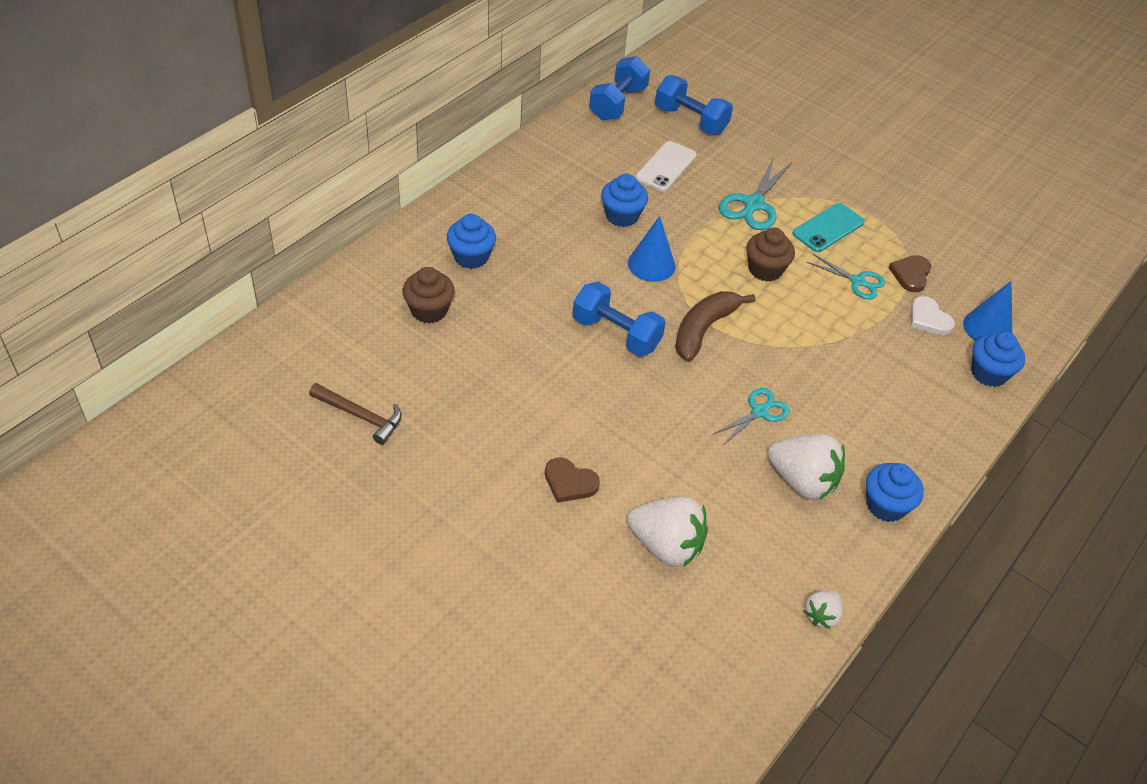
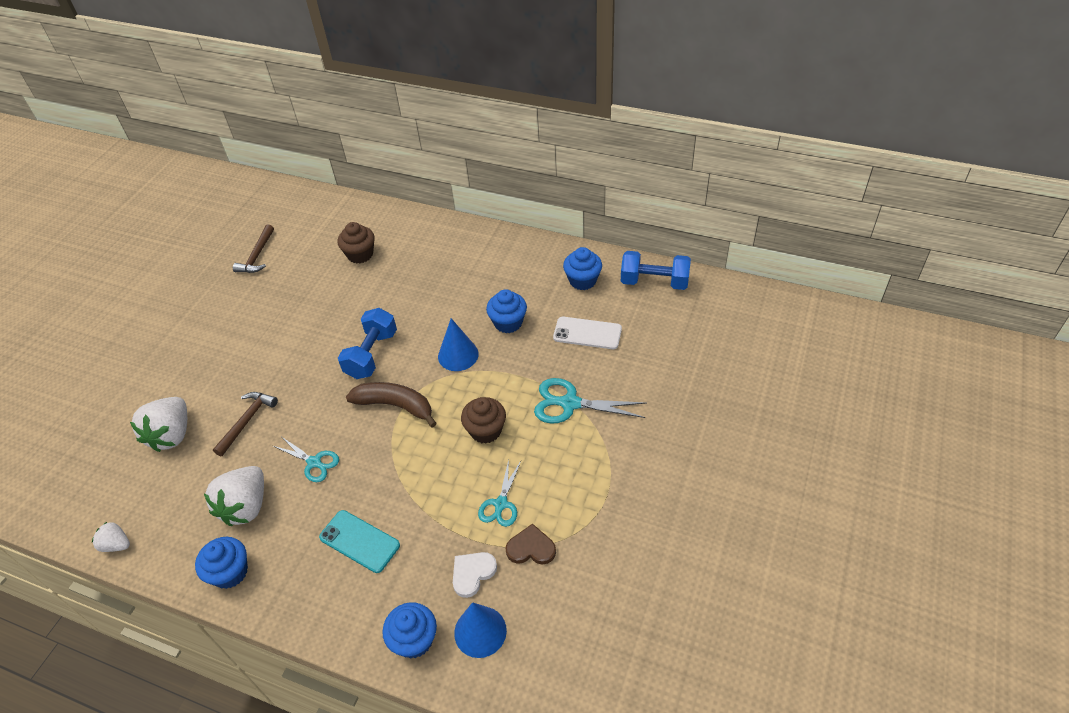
camera: 80 degrees right, 0 degrees up
blue cupcake [447,214,496,269] -> blue cupcake moved to [563,247,602,290]
brown heart [545,457,600,503] -> none
blue dumbbell [655,75,733,135] -> none
turquoise phone [792,203,865,252] -> turquoise phone moved to [319,510,400,573]
none -> brown hammer [213,392,278,456]

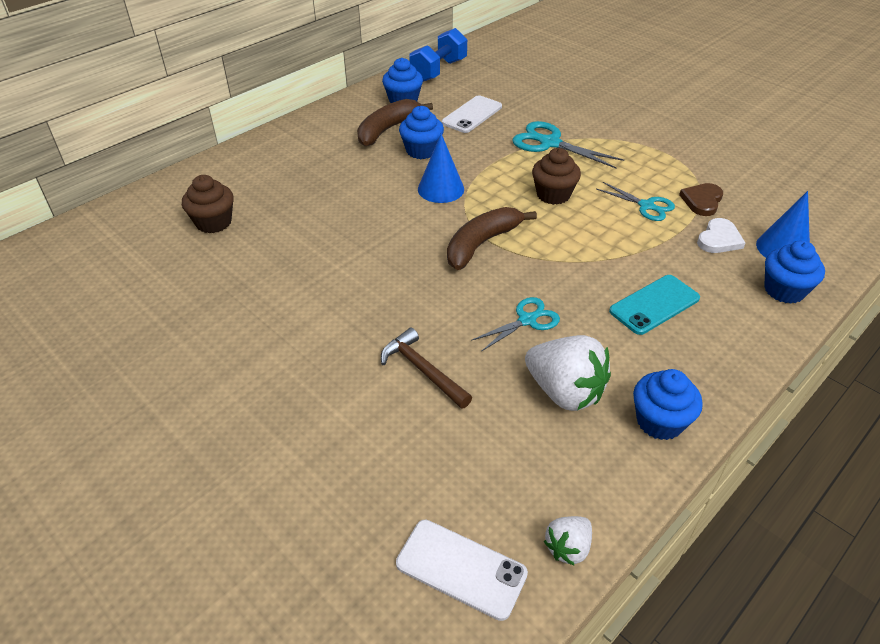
camera: 70 degrees left, 5 degrees down
white strawberry [130,397,187,452] -> none
brown hammer [233,225,274,273] -> none
blue dumbbell [338,308,397,379] -> none
white heart [453,552,497,598] -> white heart turned 120 degrees counterclockwise [697,218,746,253]
turquoise scissors [534,378,646,424] -> turquoise scissors turned 90 degrees clockwise [512,121,624,168]
none -> brown banana [357,99,433,146]
none -> white phone [396,520,528,621]

